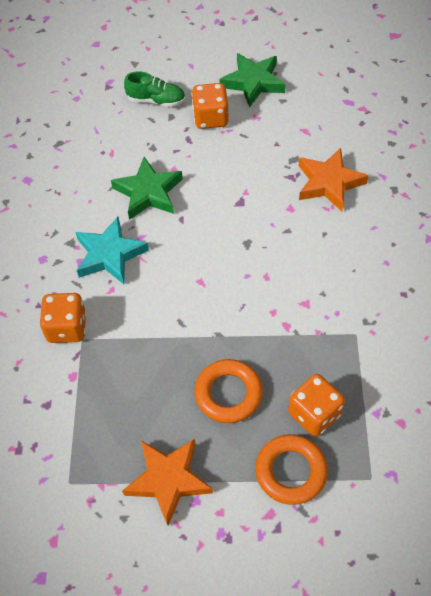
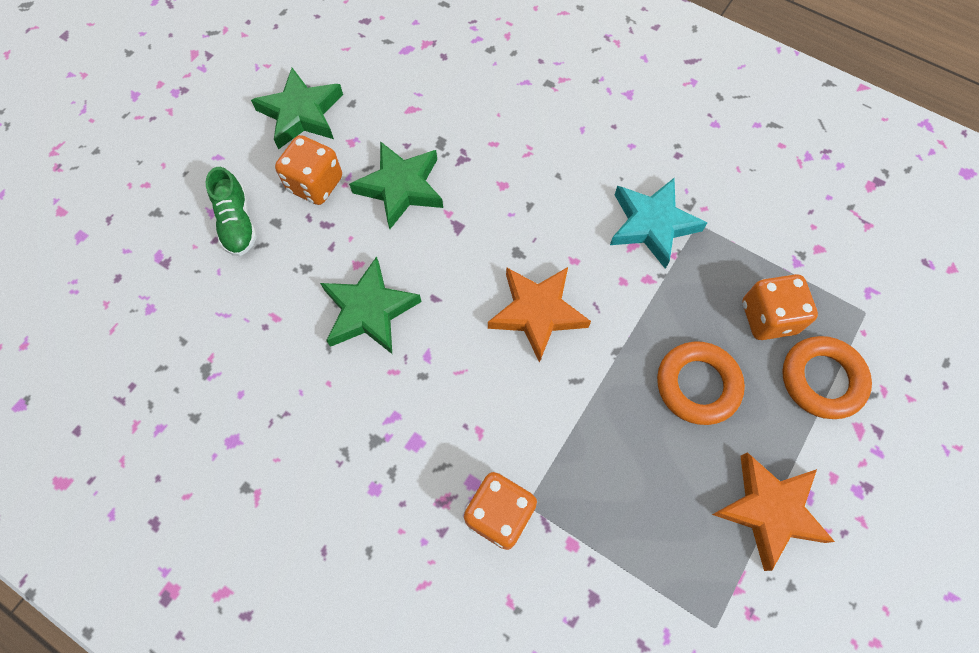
camera: 60 degrees left, 10 degrees up
turquoise star [75,217,149,284] -> turquoise star moved to [610,178,707,269]
green shoe [124,71,185,107] -> green shoe turned 120 degrees clockwise [206,167,257,256]
orange star [299,148,369,211] -> orange star moved to [488,267,591,363]
none -> green star [349,141,443,229]

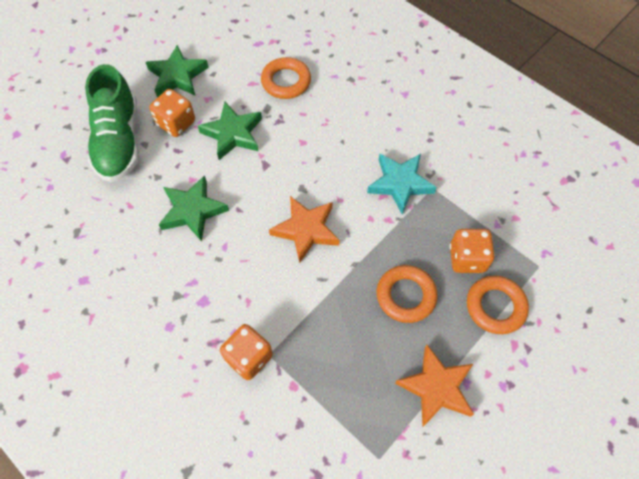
camera: 10 degrees right, 5 degrees down
green shoe [206,167,257,256] -> green shoe [85,64,139,182], size x1.89
none -> orange ring [261,57,311,99]

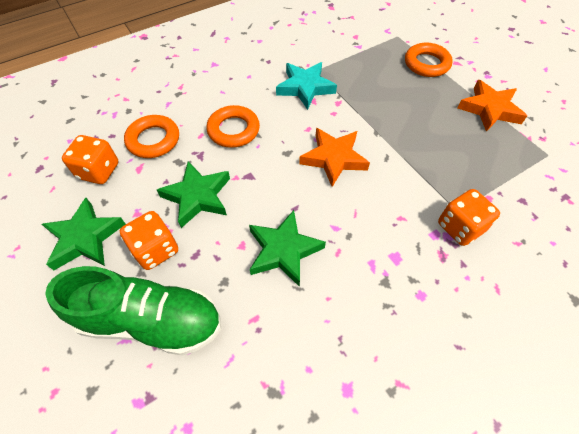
camera: 75 degrees left, 5 degrees down
orange ring [377,265,438,323] -> orange ring moved to [206,105,260,148]
orange dice [450,229,495,273] -> orange dice moved to [62,135,118,184]

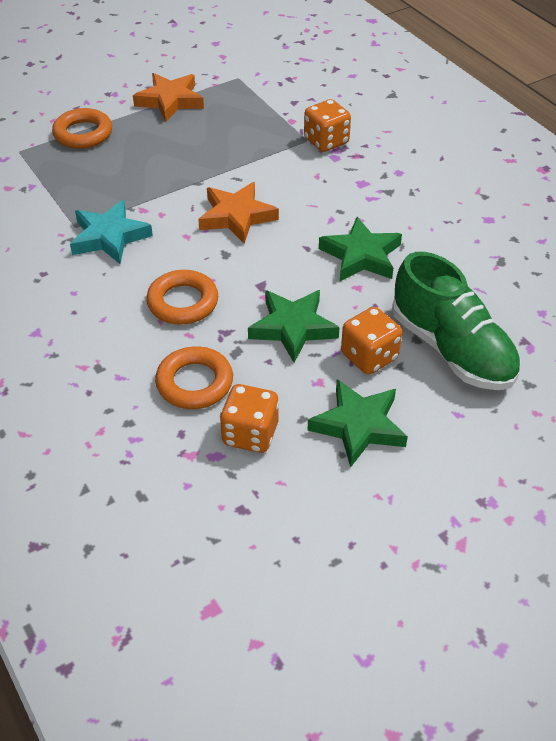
camera: 90 degrees left, 10 degrees down
green shoe [45,266,221,356] -> green shoe turned 135 degrees clockwise [392,252,521,390]

